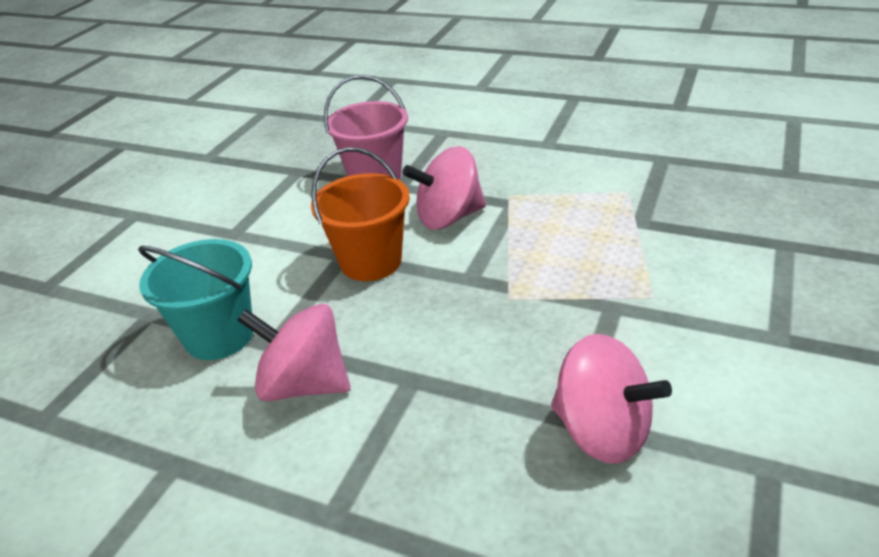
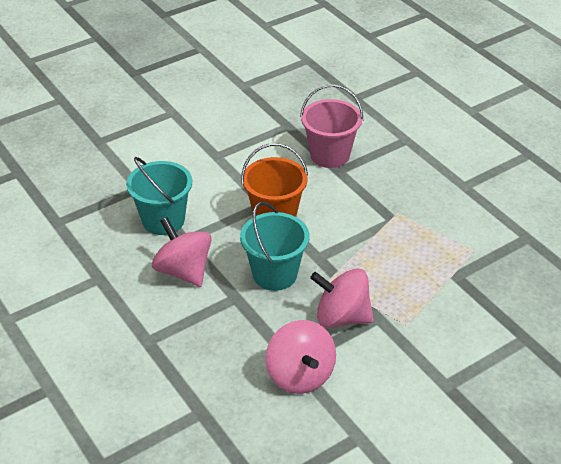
camera: 30 degrees right, 5 degrees up
pink spinning top [402,146,486,230] -> pink spinning top moved to [310,269,374,328]
none -> turquoise bucket [240,202,310,291]

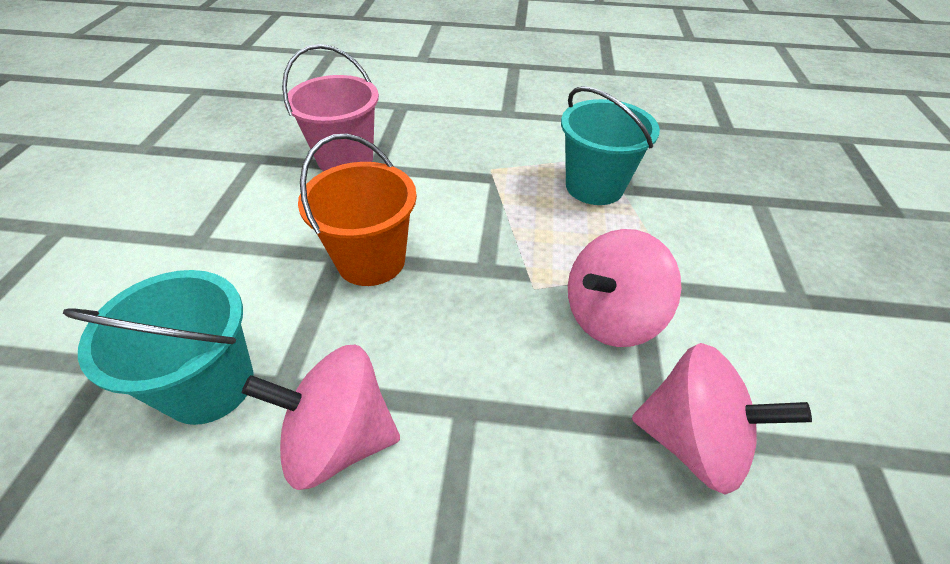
camera: 50 degrees left, 5 degrees up
turquoise bucket [240,202,310,291] -> turquoise bucket moved to [561,86,660,205]

